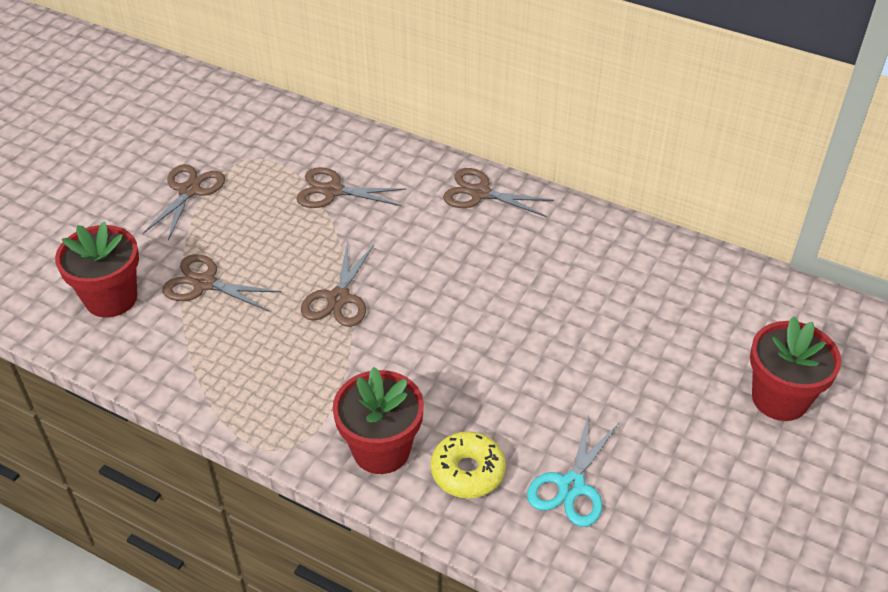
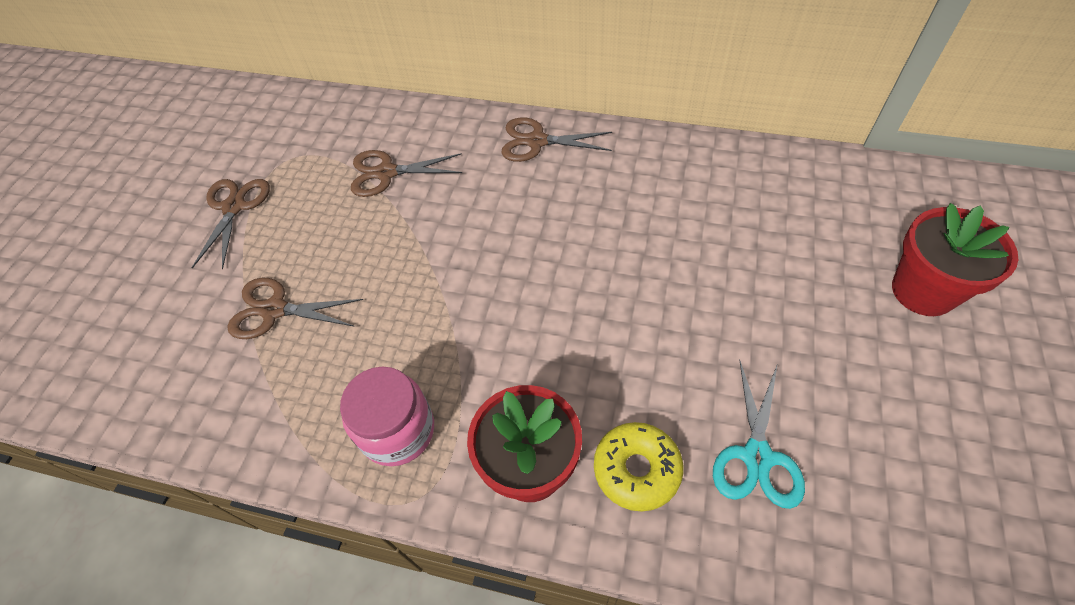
camera: 10 degrees left, 10 degrees up
red flower pot [55,222,139,318] -> none
brown scissors [301,241,374,327] -> none
none -> pink jar [340,367,434,466]

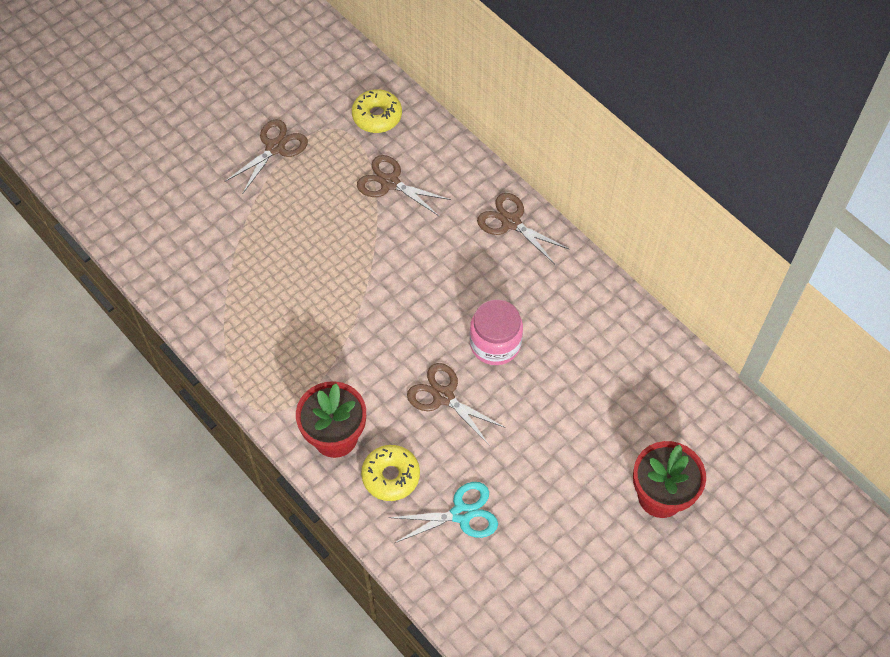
camera: 30 degrees right, 5 degrees up
brown scissors [227,278,363,339] -> brown scissors moved to [407,363,506,445]
pink jar [340,367,434,466] -> pink jar moved to [470,299,523,365]
turquoise scissors [713,360,805,509] -> turquoise scissors turned 150 degrees counterclockwise [388,482,498,543]
none -> yellow donut [352,89,402,133]

